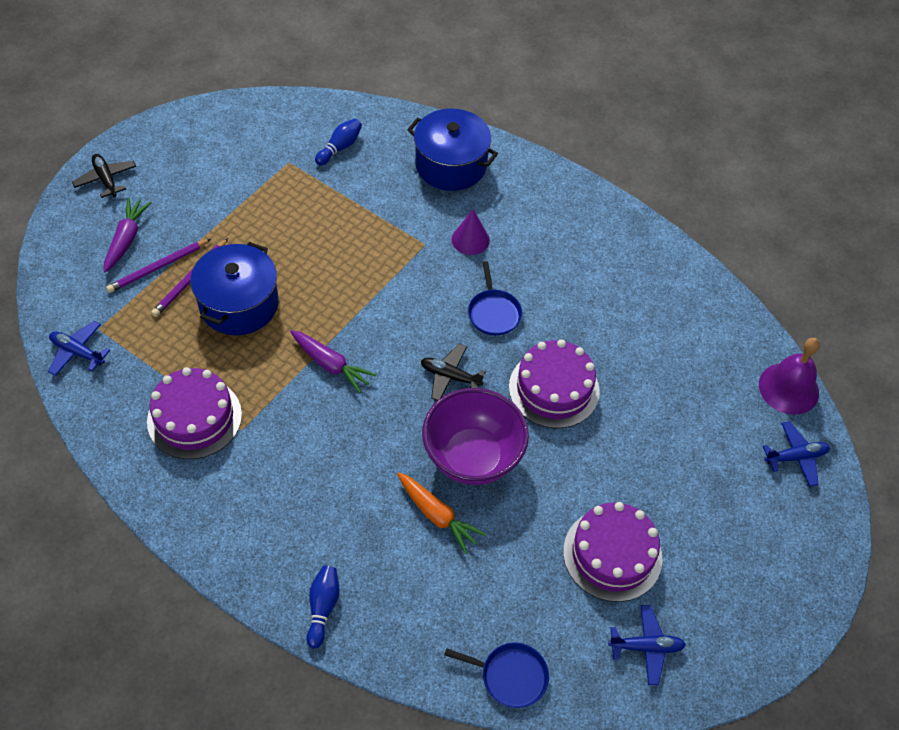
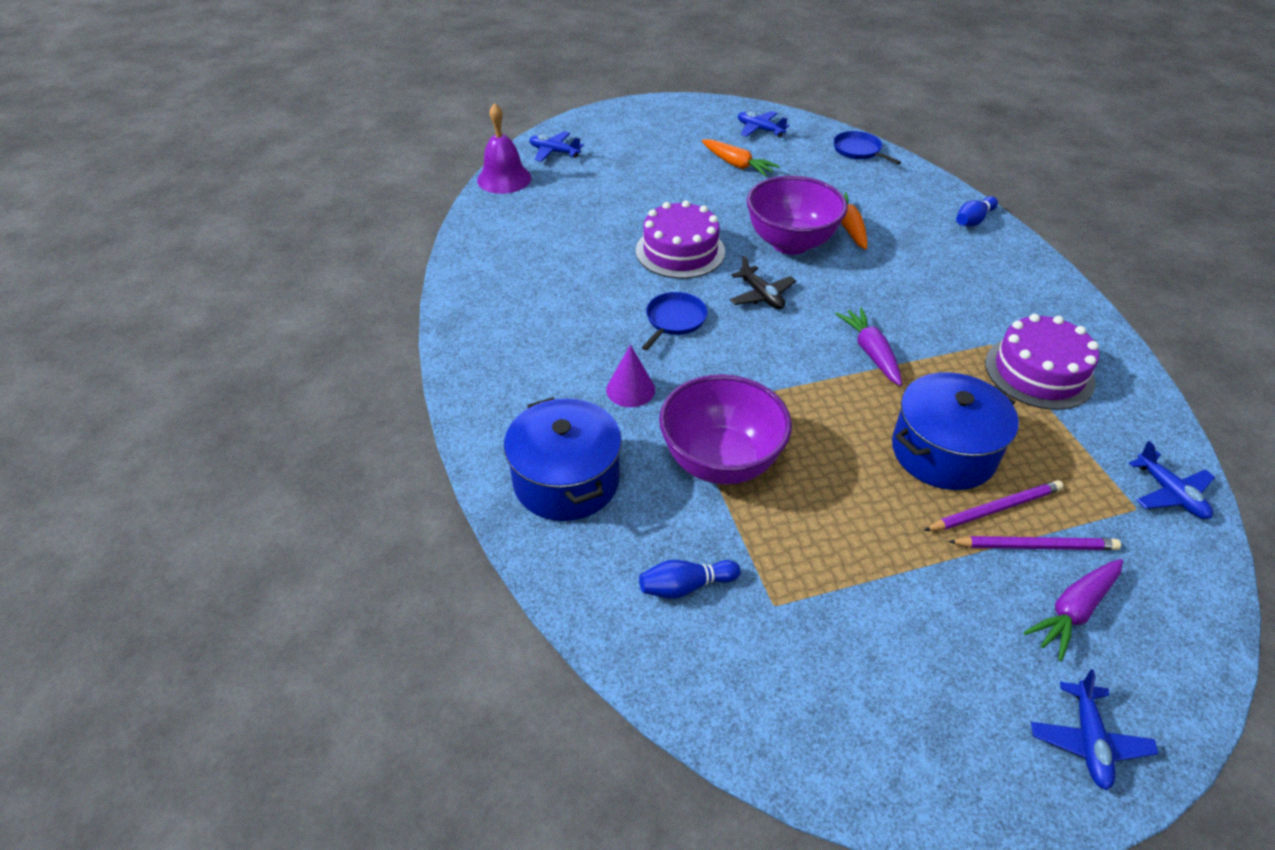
camera: 140 degrees left, 10 degrees down
black plane [72,154,136,198] -> blue plane [1031,669,1159,790]
purple cake [563,502,662,602] -> orange carrot [702,139,780,177]
none -> purple bowl [659,374,792,484]

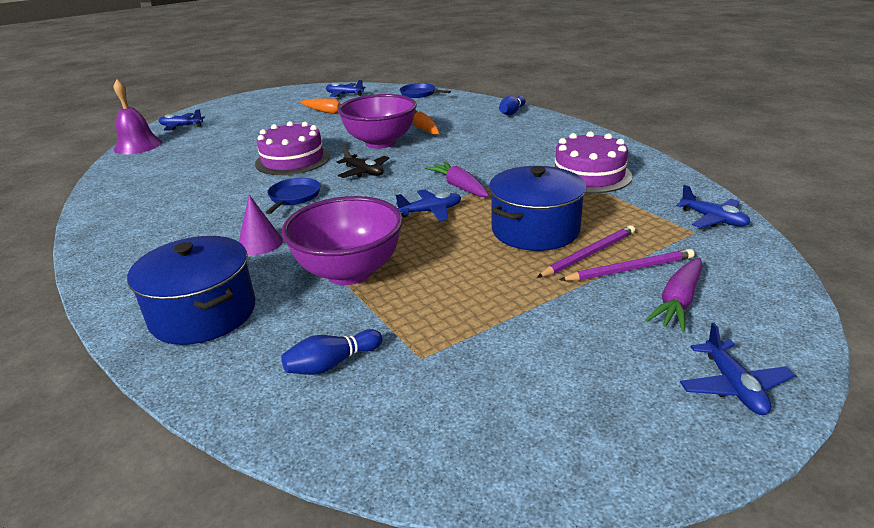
camera: 15 degrees left, 15 degrees down
none -> blue plane [396,189,461,221]

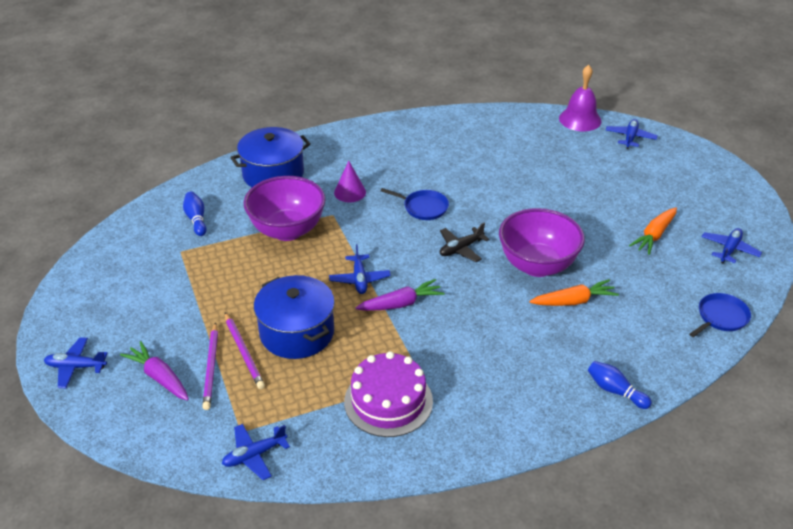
camera: 100 degrees right, 10 degrees up
purple cake [255,121,330,175] -> none

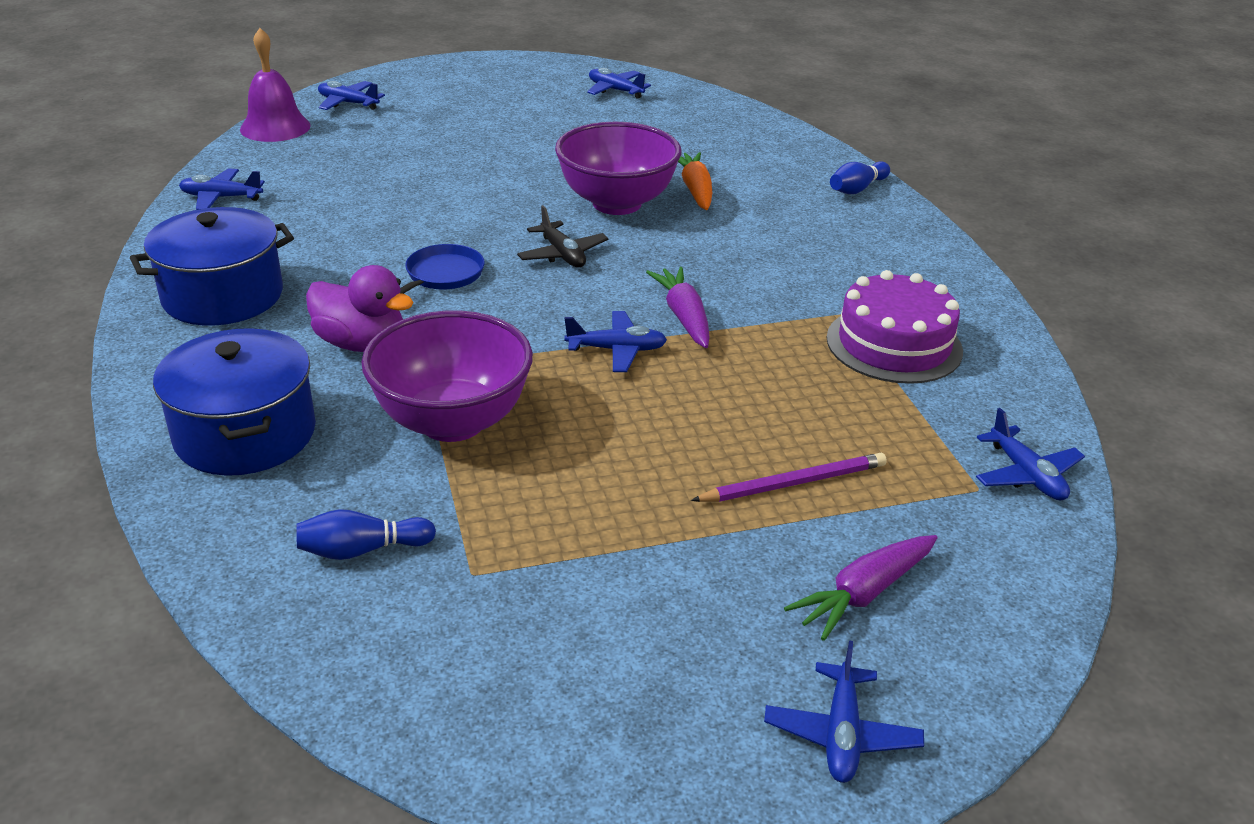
camera: 85 degrees left, 5 degrees down
purple pencil [202,322,218,410] -> none
blue pot [254,275,335,359] -> blue pot moved to [130,207,294,326]
purple cone [334,161,366,202] -> purple duck [306,265,414,352]
orange carrot [629,208,677,255] -> none
blue pan [689,293,751,337] -> none
none -> blue plane [179,168,265,210]

